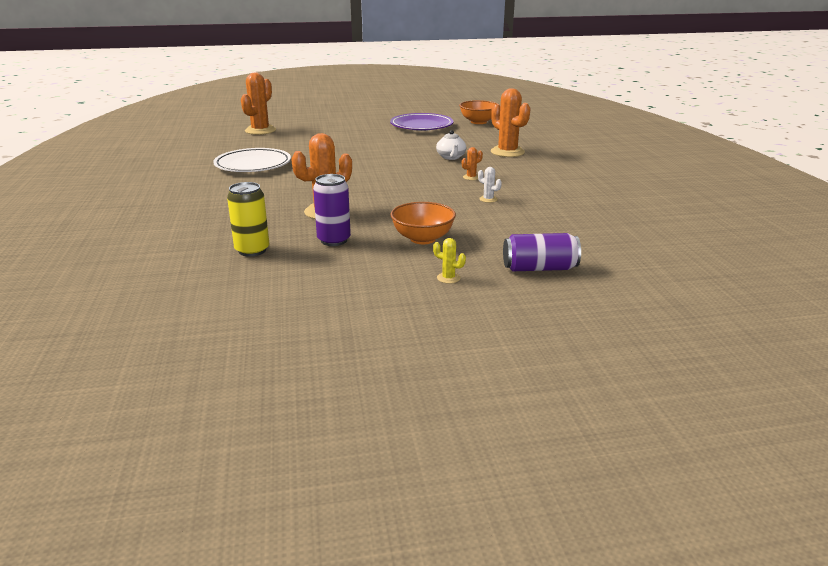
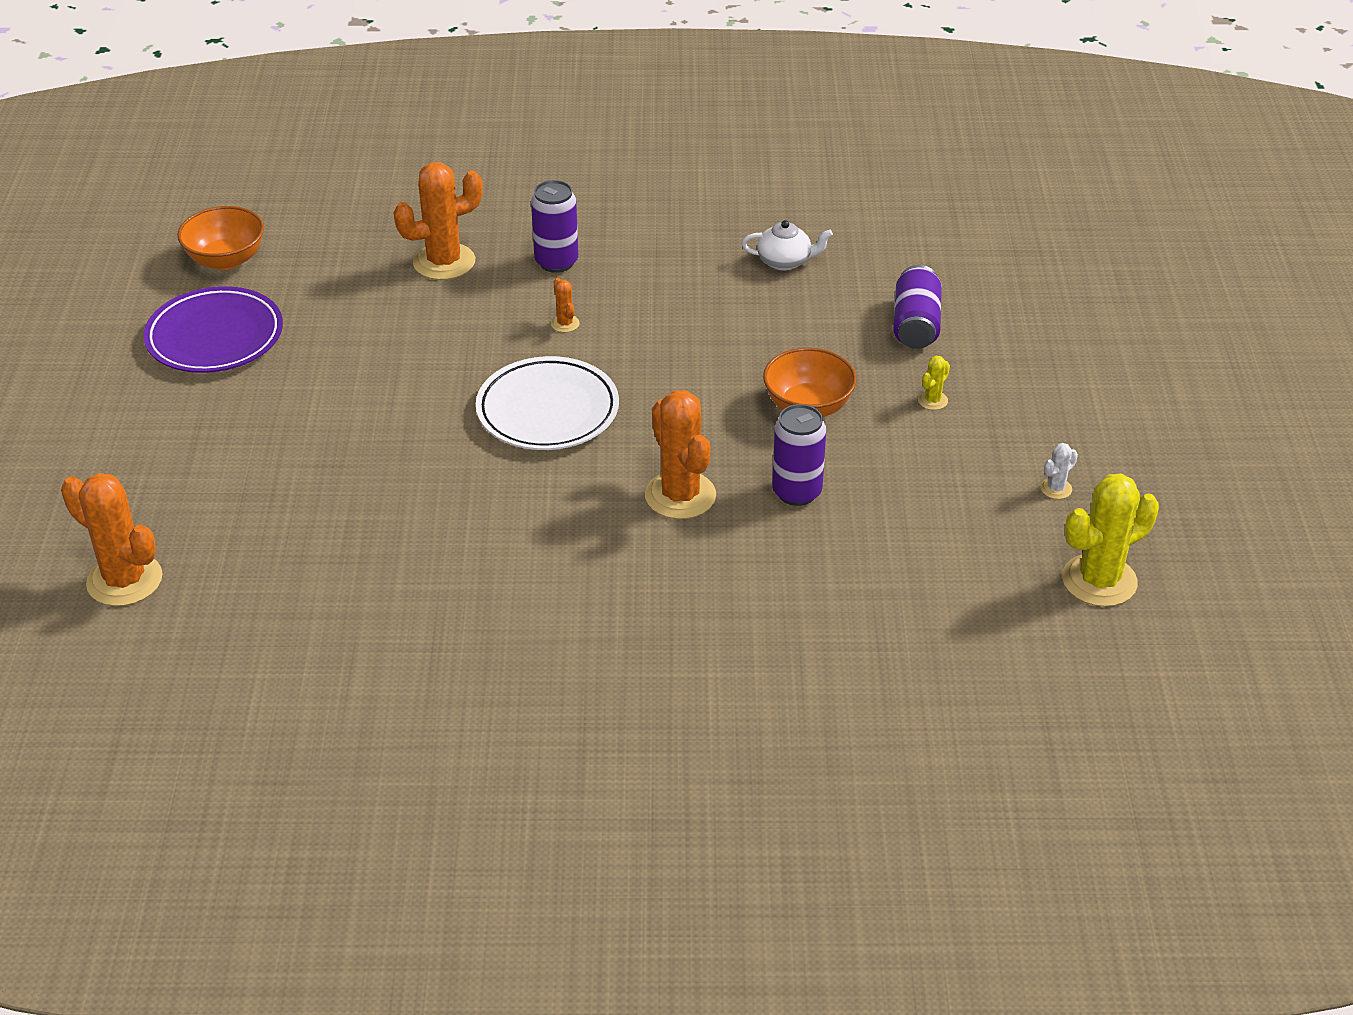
camera: 80 degrees left, 15 degrees up
white plate [213,148,291,172] -> white plate moved to [476,356,619,450]
yellow can [227,182,269,257] -> none
white teapot [436,130,466,160] -> white teapot moved to [741,220,833,270]
white cactus [478,167,502,203] -> white cactus moved to [1040,443,1078,499]
none -> purple can [531,180,579,273]
none -> yellow cactus [1062,474,1159,607]

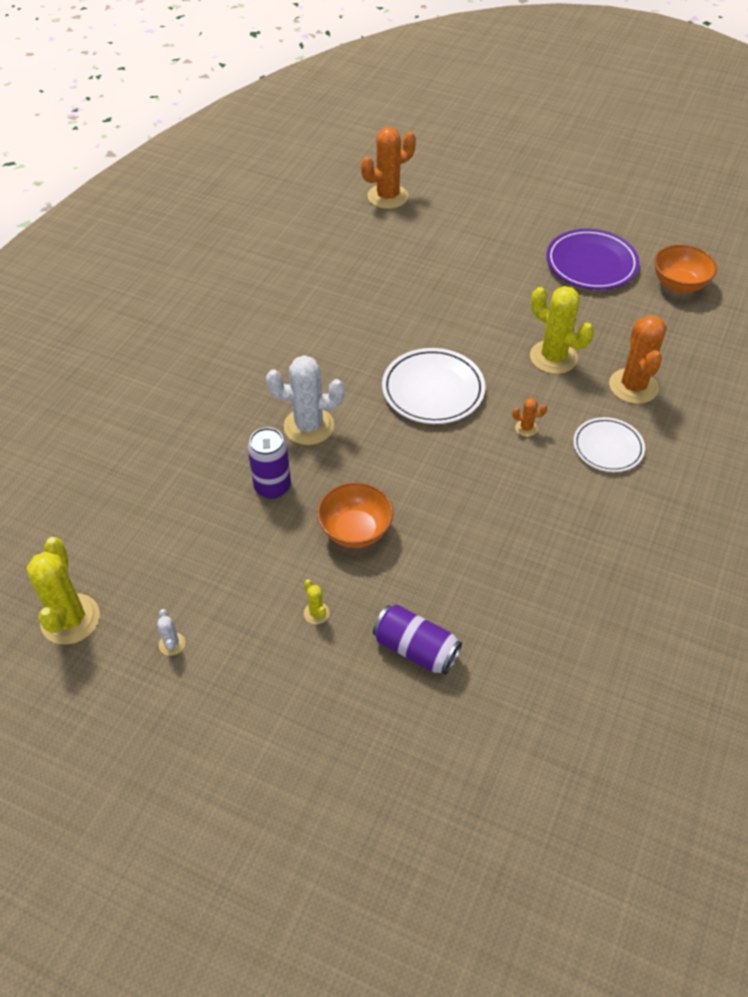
camera: 115 degrees right, 10 degrees up
purple can [531,180,579,273] -> white plate [573,417,645,472]
orange cactus [645,390,716,519] -> white cactus [266,355,344,445]
white teapot [741,220,833,270] -> none
none -> yellow cactus [530,286,594,374]

